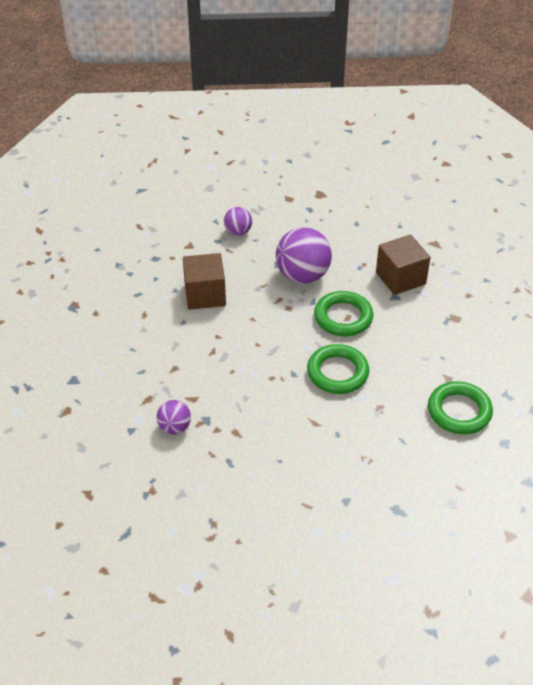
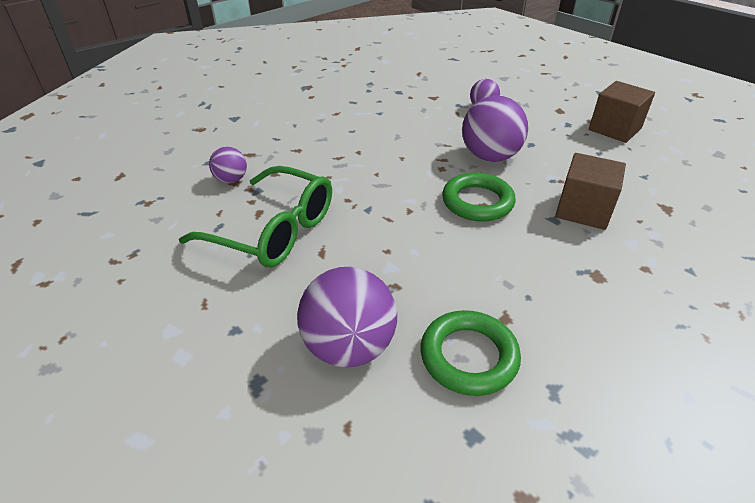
camera: 50 degrees right, 5 degrees down
brown cube [183,253,226,310] -> brown cube moved to [589,81,655,143]
green ring [307,344,369,394] -> none
none -> green glasses [179,166,332,267]
none -> purple ball [297,267,397,368]

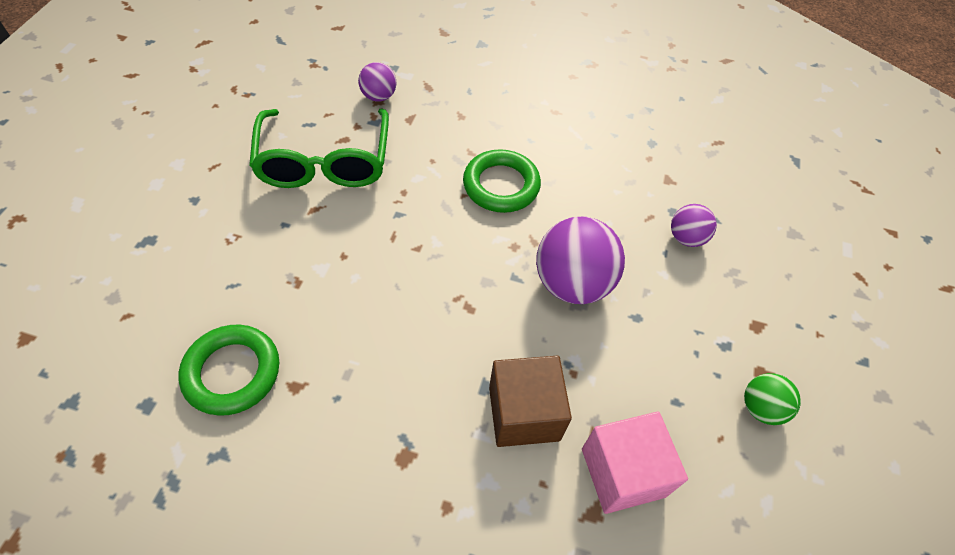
camera: 55 degrees right, 15 degrees up
purple ball [297,267,397,368] -> none
green ring [442,172,515,222] -> green ring moved to [463,149,541,213]
brown cube [589,81,655,143] -> green ball [744,373,801,425]
none -> pink cube [582,411,688,514]

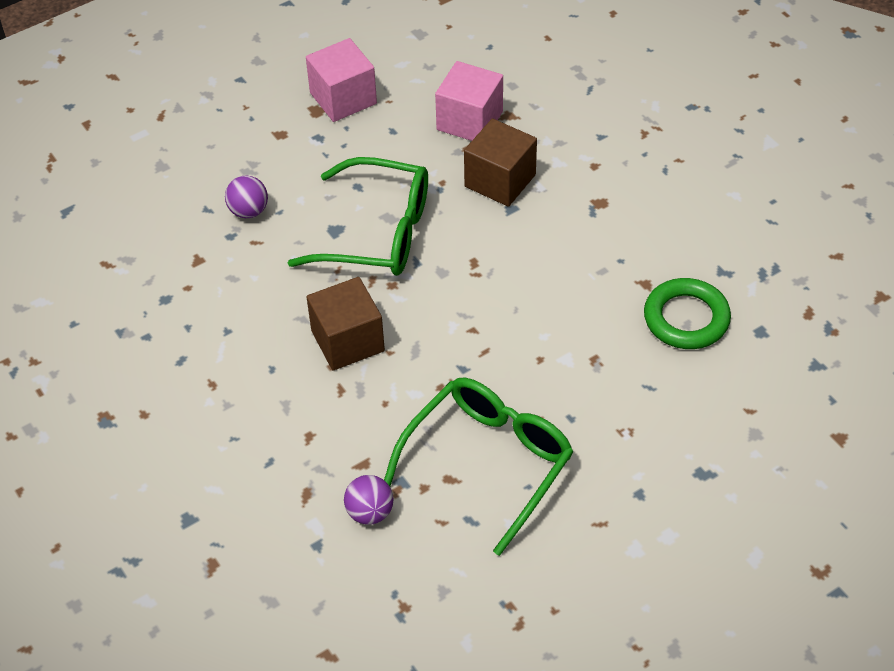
camera: 135 degrees left, 5 degrees down
green ring [463,149,541,213] -> brown cube [307,277,385,371]
purple ball [536,217,625,304] -> green glasses [288,157,428,276]
green ball [744,373,801,425] -> pink cube [306,38,377,122]

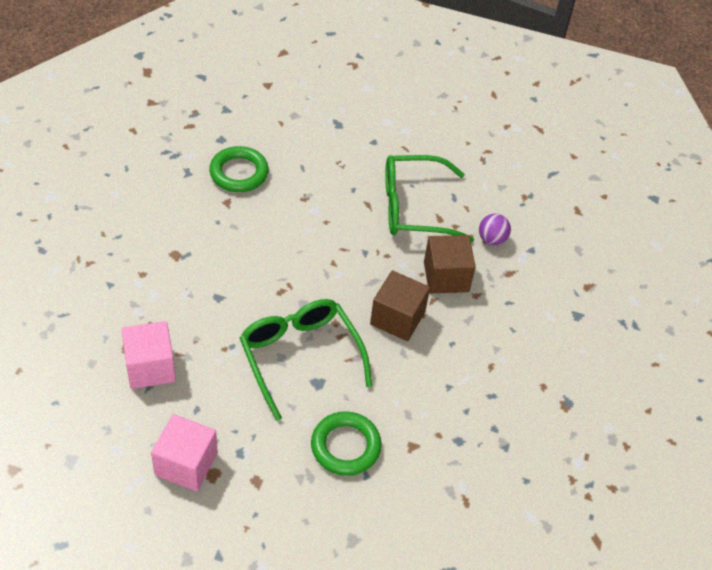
camera: 135 degrees left, 0 degrees up
purple ball [225,176,268,218] -> green ring [311,411,382,476]
brown cube [464,119,537,207] -> brown cube moved to [424,235,476,293]

